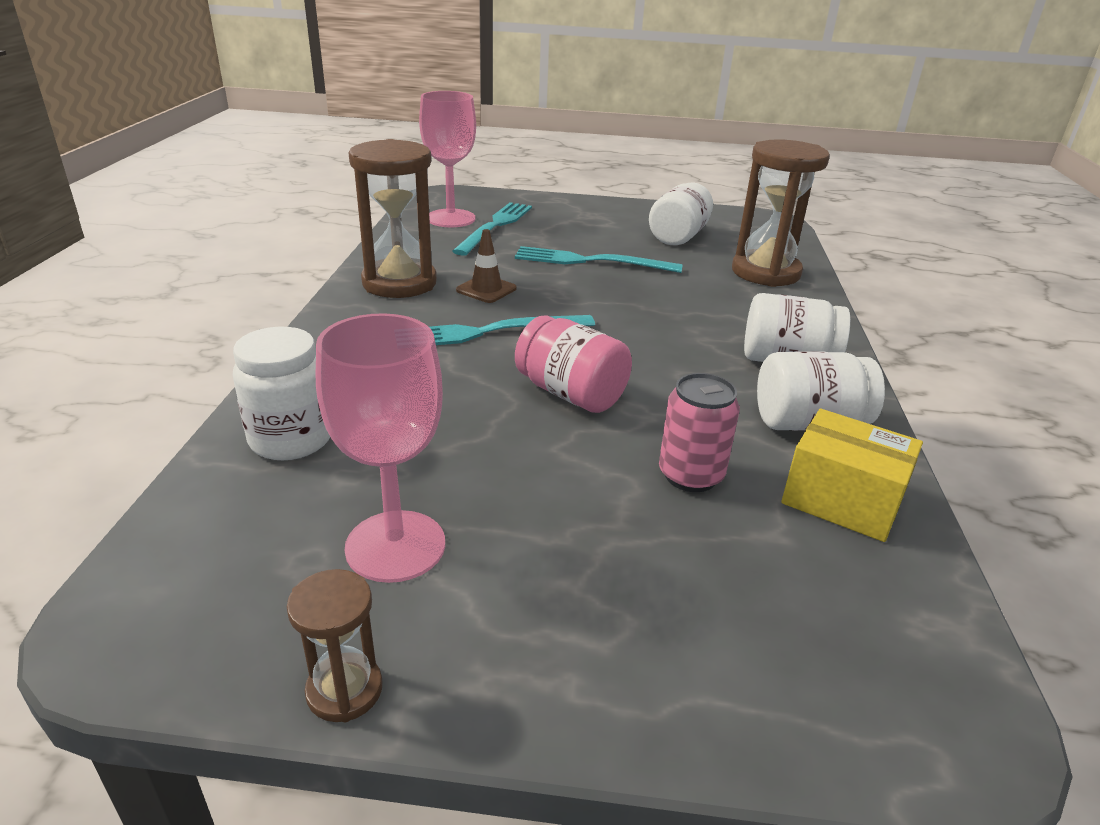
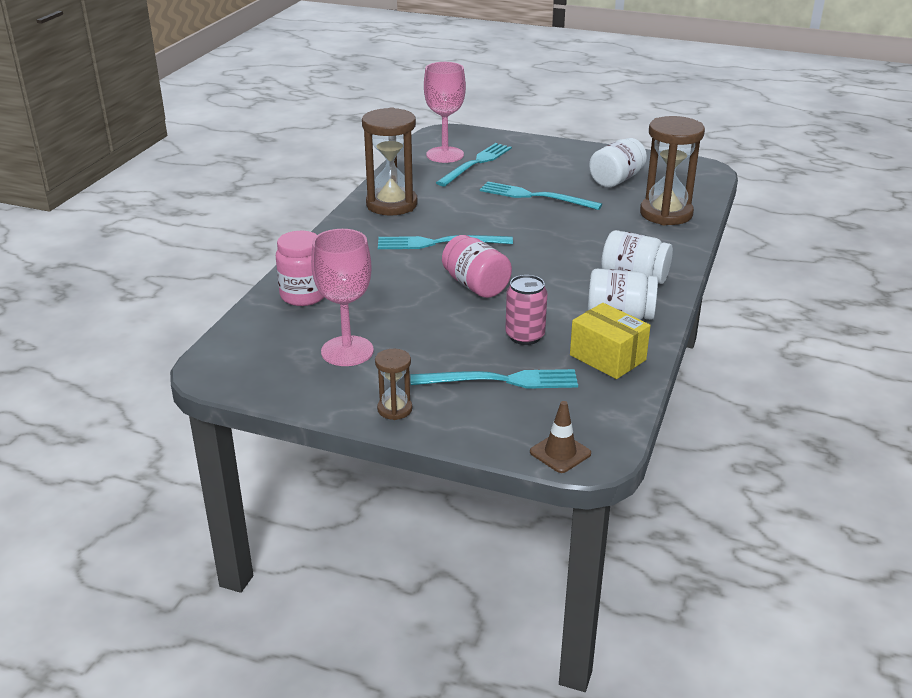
camera: 15 degrees right, 0 degrees up
white jar [233,327,330,460] -> pink jar [276,231,324,306]
brown hourglass [287,569,383,722] -> brown hourglass moved to [375,349,412,420]
brown traffic cone [456,229,517,303] -> brown traffic cone moved to [530,401,591,473]
none -> turquoise fork [410,369,578,389]

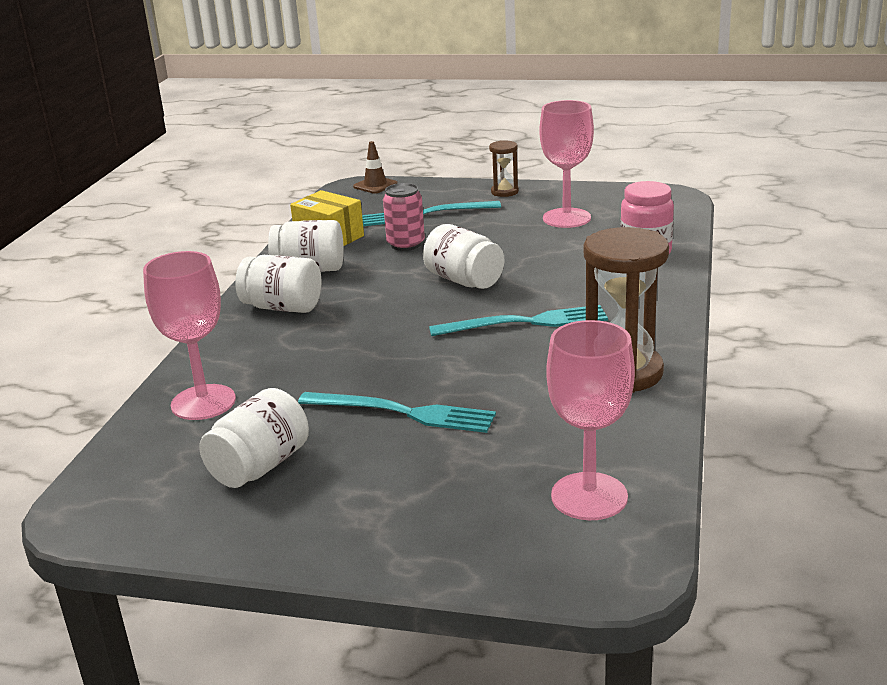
camera: 175 degrees right, 5 degrees down
turquoise fork [436,143,512,186] -> none
pink jar [442,235,512,298] -> white jar [423,224,504,289]
brown hourglass [640,116,705,225] -> pink goblet [143,251,236,420]

